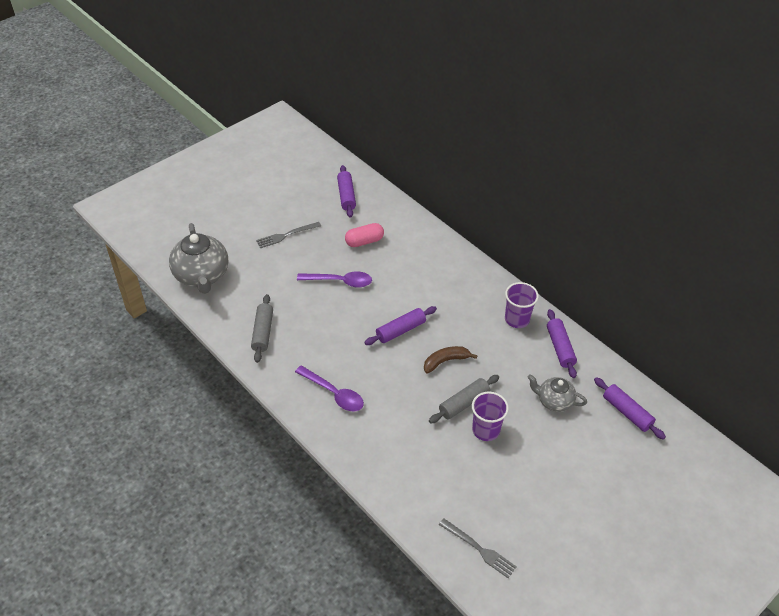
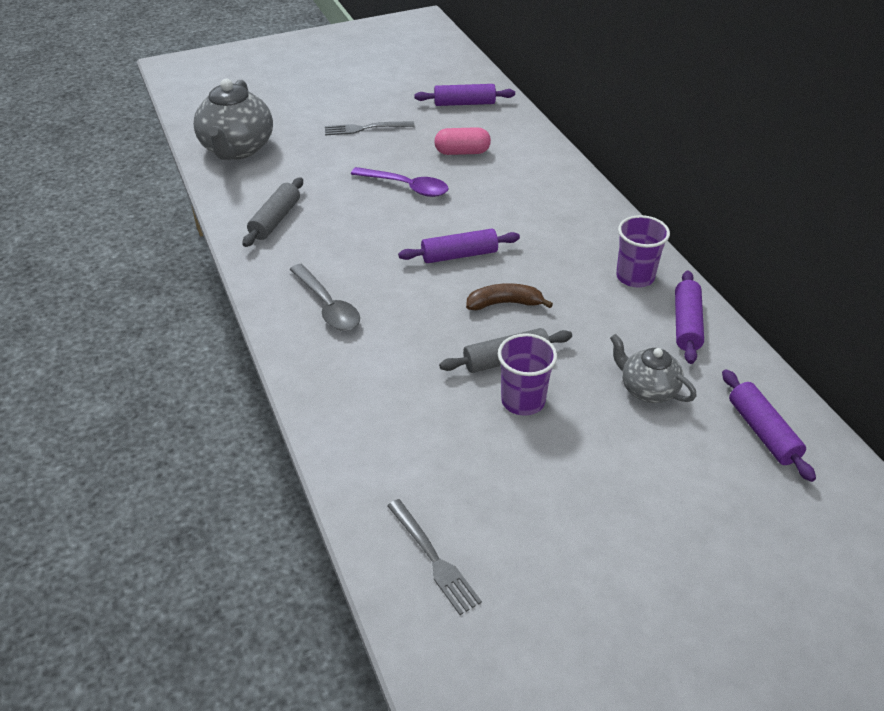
camera: 20 degrees right, 5 degrees down
purple spoon [295,365,364,411] -> grey spoon [289,264,360,331]
purple rolling pin [337,165,356,218] -> purple rolling pin turned 75 degrees clockwise [414,84,515,106]

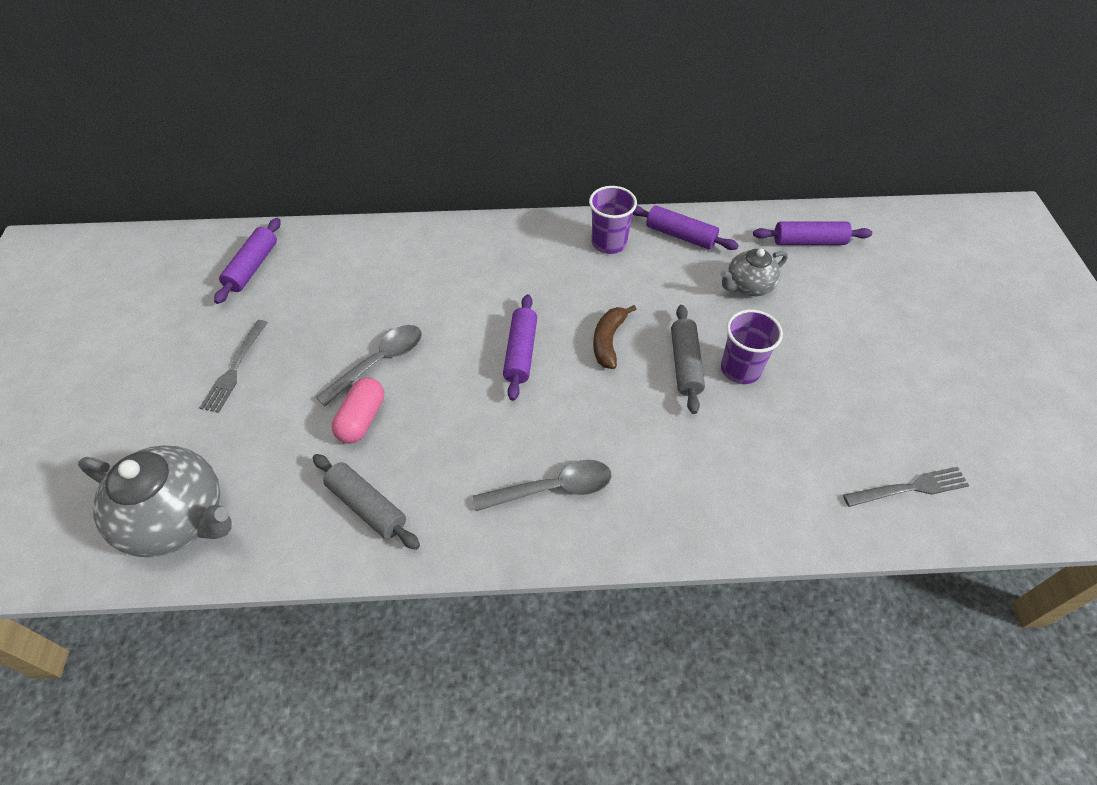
camera: 70 degrees left, 10 degrees up
purple spoon [351,167,449,197] -> grey spoon [315,325,422,407]
pink capsule [434,127,491,155] -> pink capsule moved to [332,378,384,443]

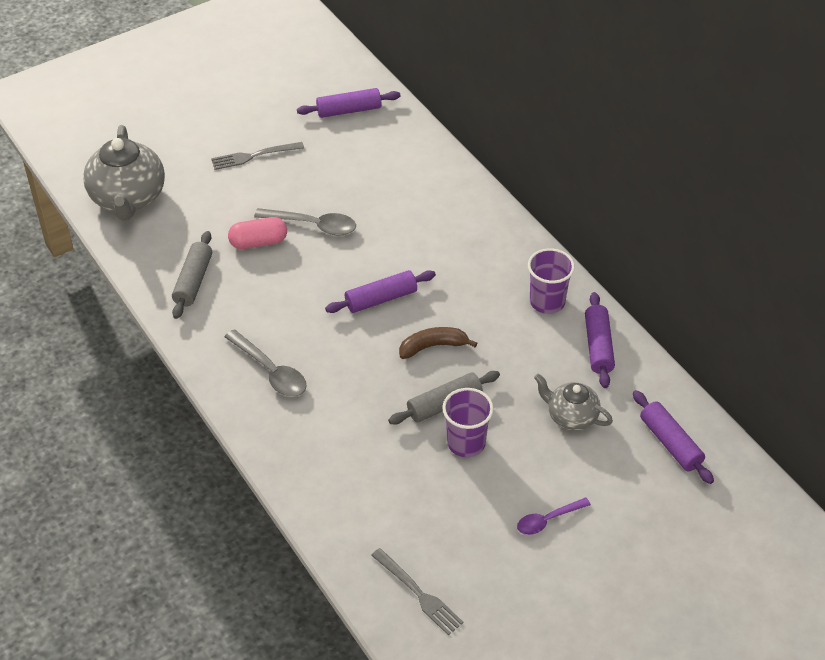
camera: 60 degrees right, 5 degrees down
none -> purple spoon [517,497,591,535]

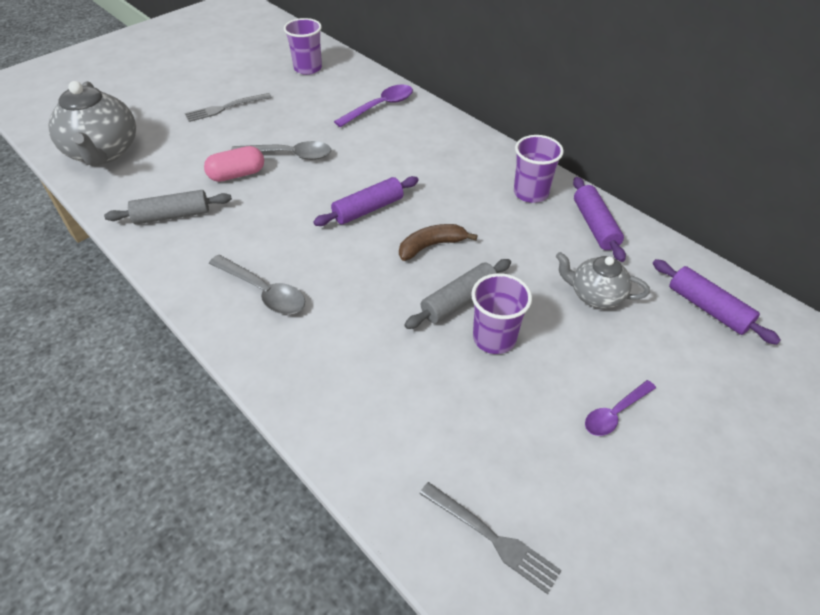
camera: 10 degrees left, 0 degrees up
grey rolling pin [172,231,212,319] -> grey rolling pin turned 75 degrees clockwise [104,190,232,224]
purple rolling pin [297,88,400,118] -> purple cup [284,18,322,75]
none -> purple spoon [334,85,413,127]

